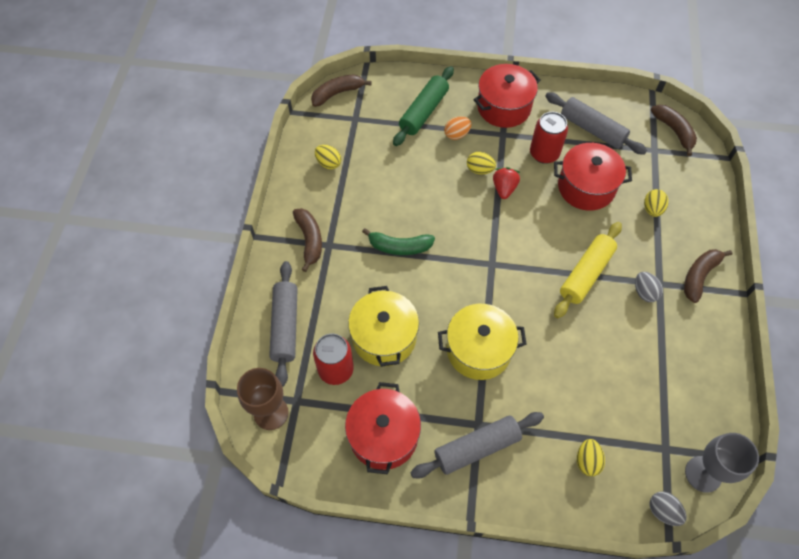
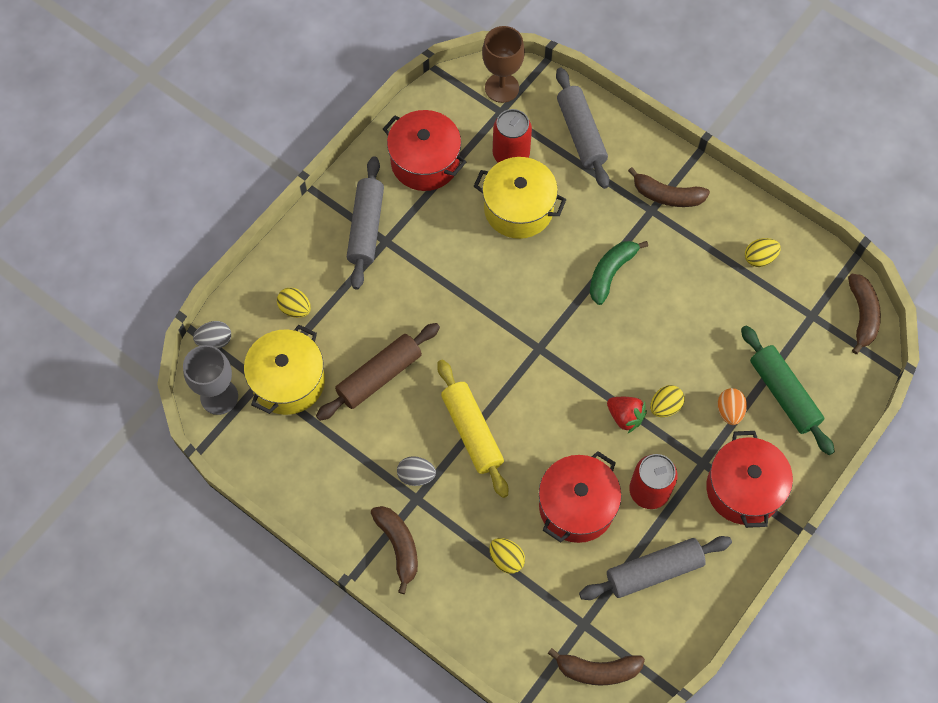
camera: 120 degrees right, 5 degrees up
grey rolling pin [269,261,298,387] -> grey rolling pin turned 45 degrees clockwise [556,68,609,189]
yellow pot [438,304,527,380] -> yellow pot moved to [244,325,325,415]
none -> brown rolling pin [316,323,440,421]

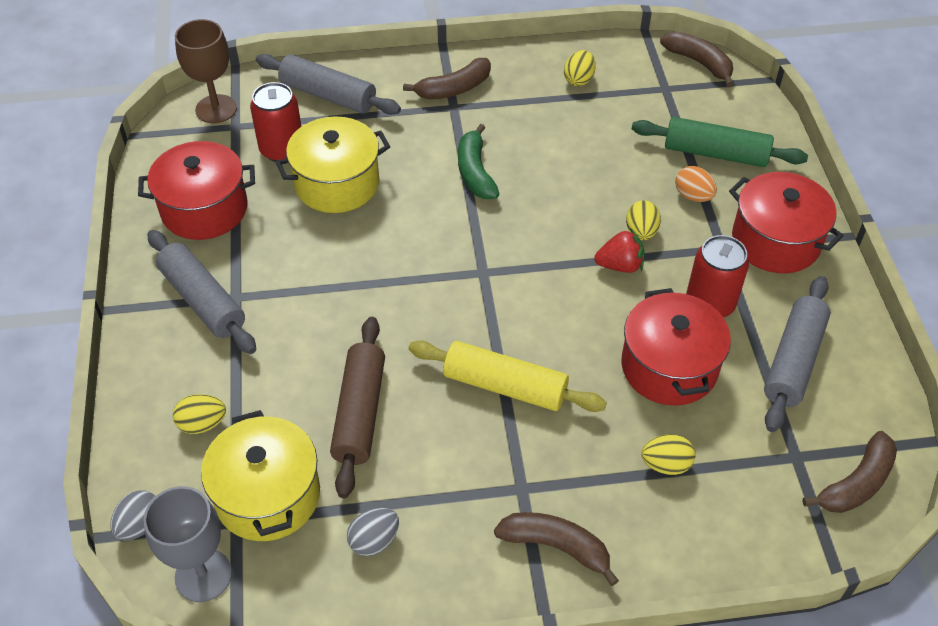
camera: 45 degrees left, 15 degrees down
grey egg [397,456,436,486] -> grey egg moved to [347,508,399,556]

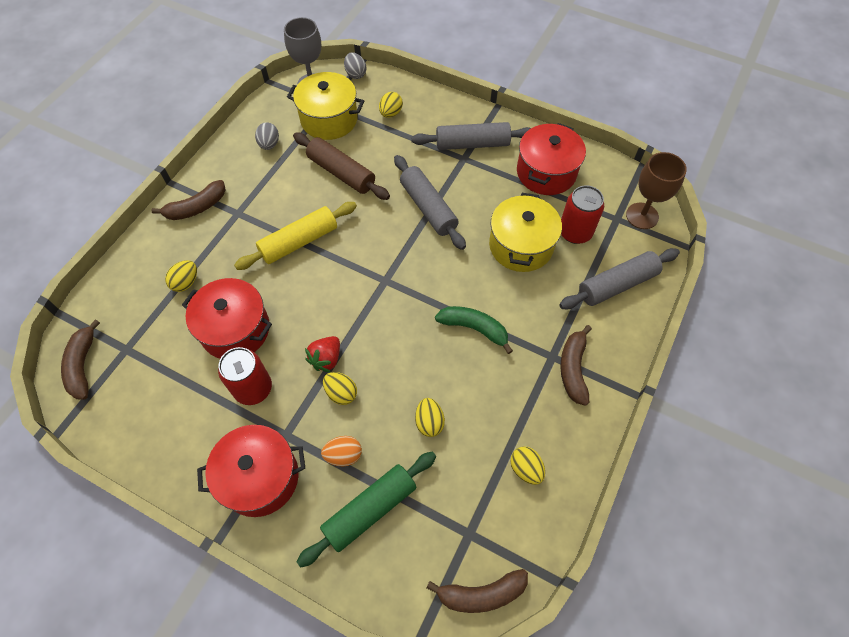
camera: 125 degrees right, 10 degrees up
grey rolling pin [764,276,831,432] -> grey rolling pin moved to [394,155,466,250]
none -> yellow egg [415,398,445,437]

